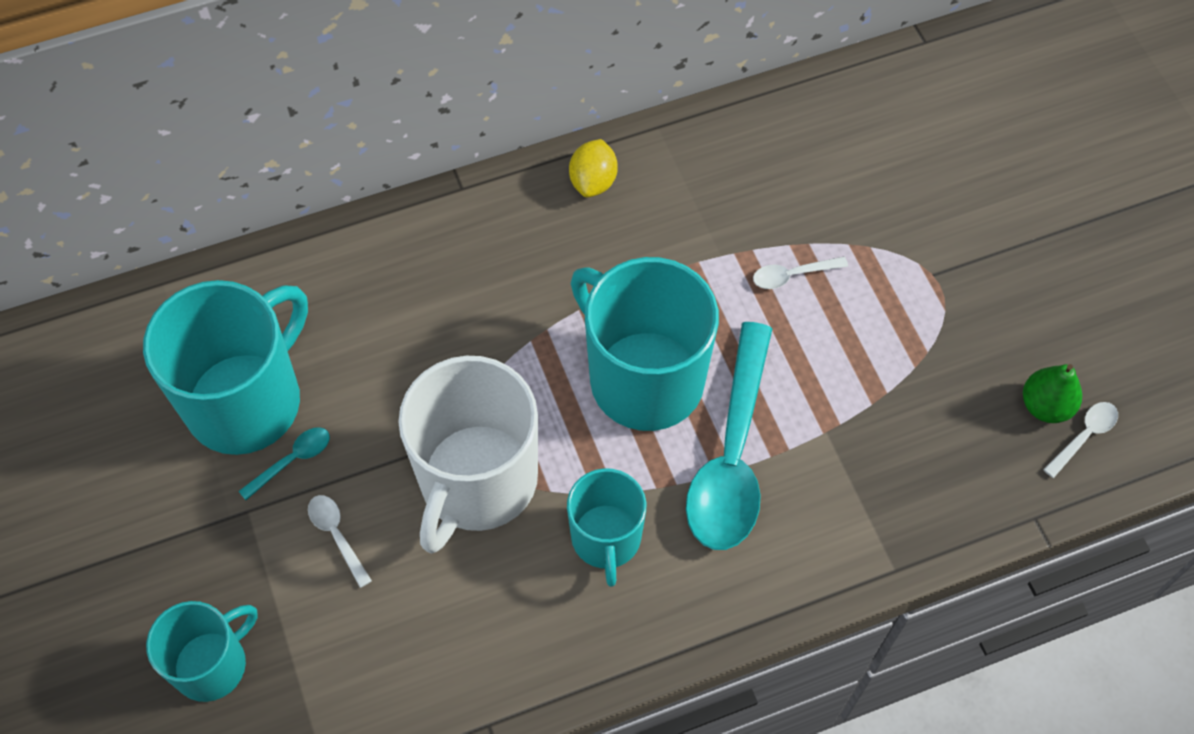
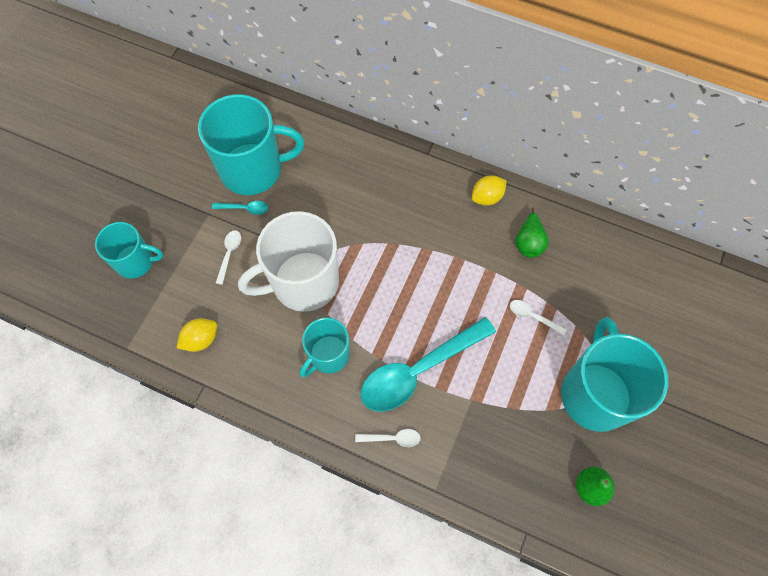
camera: 45 degrees right, 5 degrees up
turquoise mug [571,257,719,431] -> turquoise mug moved to [561,317,668,432]
white spoon [1043,402,1118,478] -> white spoon moved to [355,429,421,447]
none -> yellow lemon [177,318,217,352]
none -> green pear [515,207,549,258]

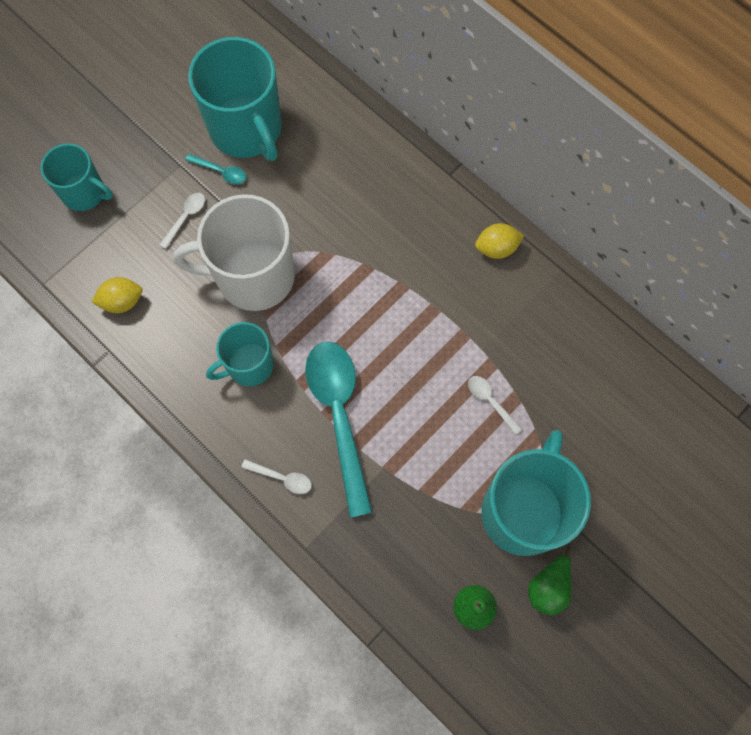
camera: 20 degrees right, 5 degrees up
turquoise mug [198,94,304,195] -> turquoise mug turned 45 degrees clockwise [188,37,282,161]
turquoise spoon [361,317,496,412] -> turquoise spoon turned 90 degrees clockwise [305,342,373,518]
green pear [515,207,549,258] -> green pear moved to [528,545,571,616]

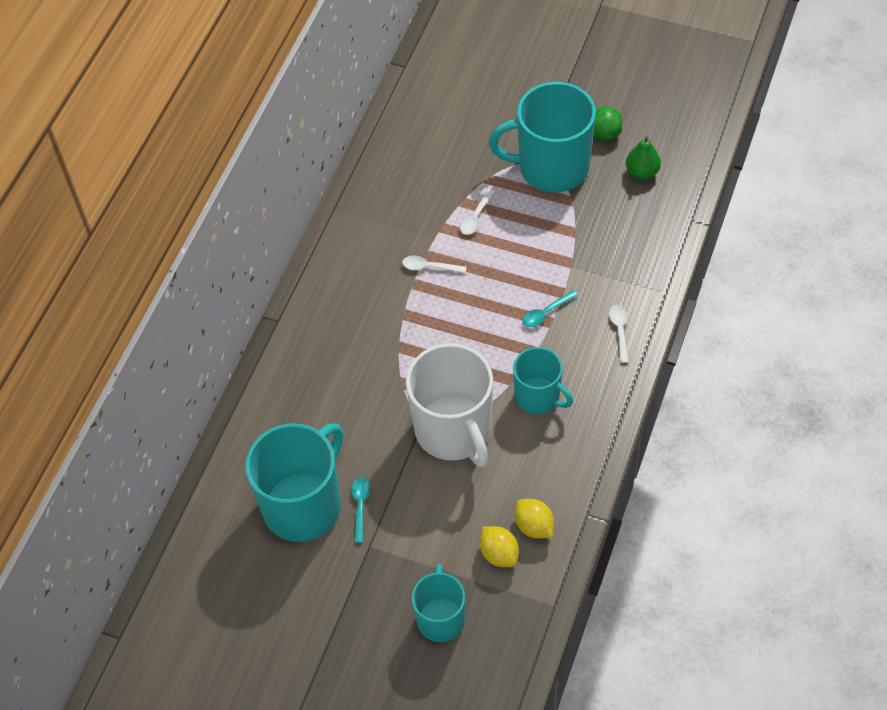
camera: 110 degrees left, 15 degrees down
white spoon [159,193,205,249] -> white spoon moved to [402,255,467,273]
turquoise spoon [305,342,373,518] -> turquoise spoon [522,290,578,327], size x0.41
yellow lemon [475,223,524,259] -> yellow lemon moved to [480,526,519,567]

